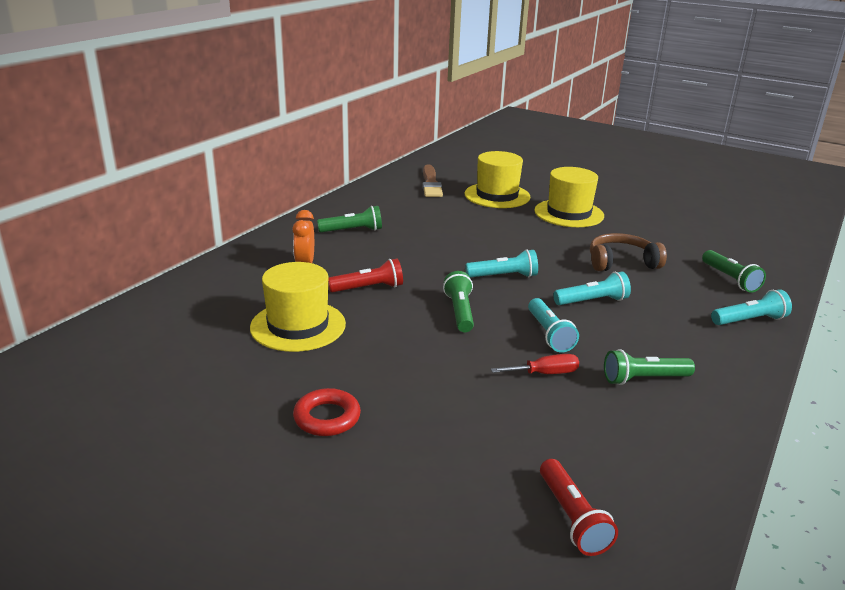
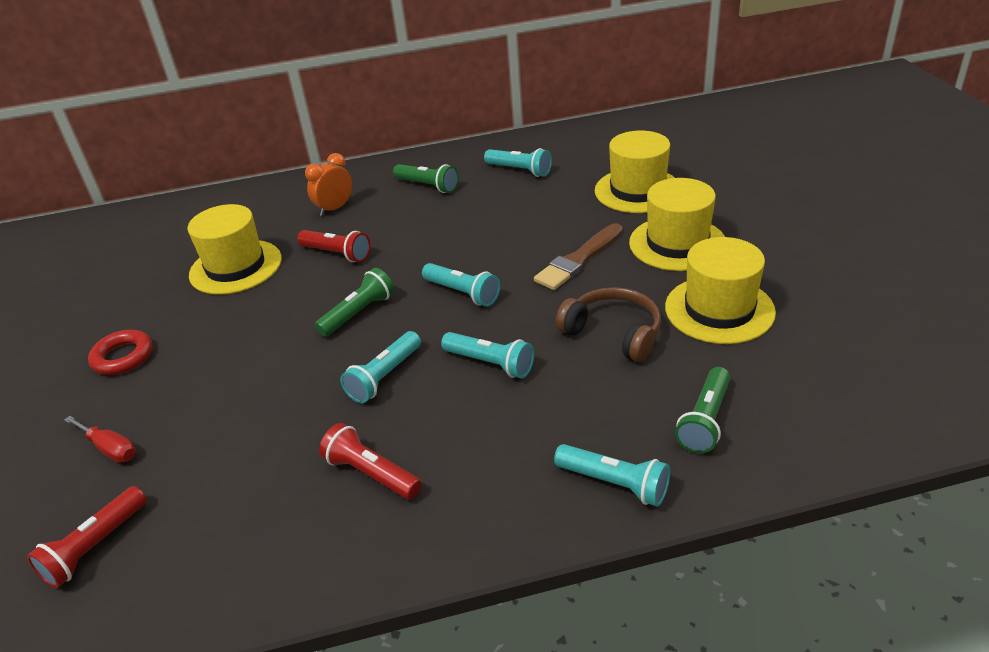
camera: 50 degrees right, 10 degrees up
brown brush [422,165,443,197] -> brown brush moved to [534,223,623,290]
red screwdriver [491,354,579,374] -> red screwdriver moved to [64,416,136,463]
green flashlight [604,349,695,385] -> red flashlight [319,423,422,499]
none -> turquoise flashlight [484,148,552,177]
none -> yellow hat [665,237,776,344]

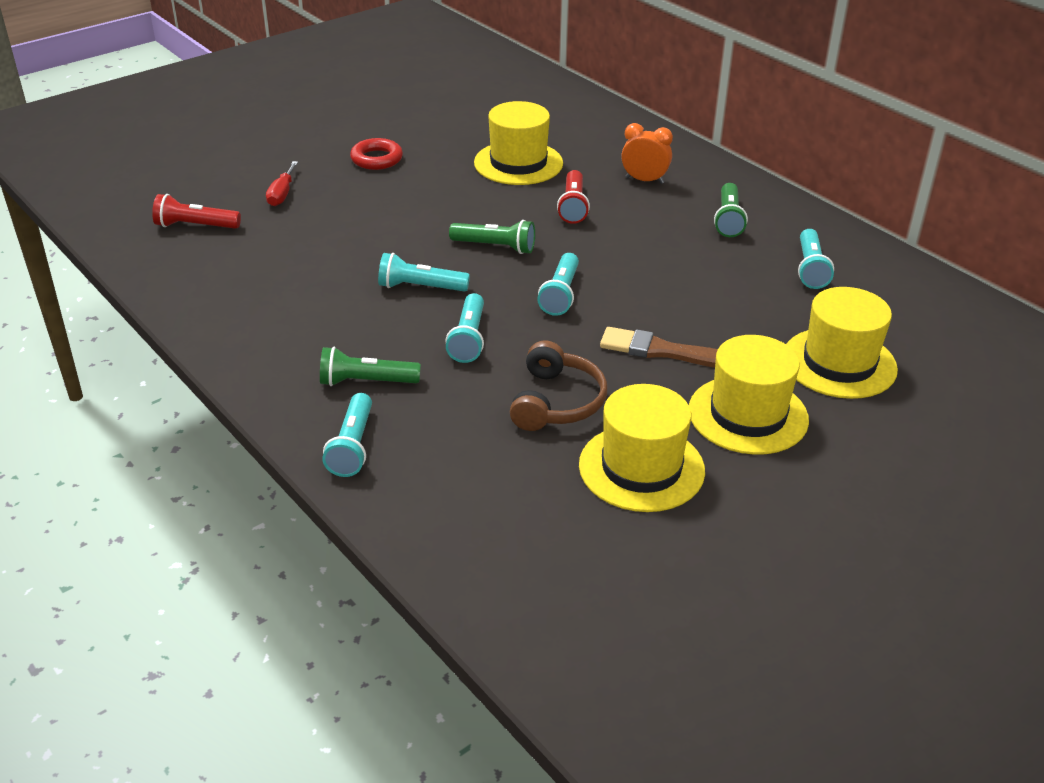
camera: 60 degrees right, 0 degrees up
red flashlight [319,423,422,499] -> none
green flashlight [675,367,730,453] -> green flashlight moved to [320,347,421,386]

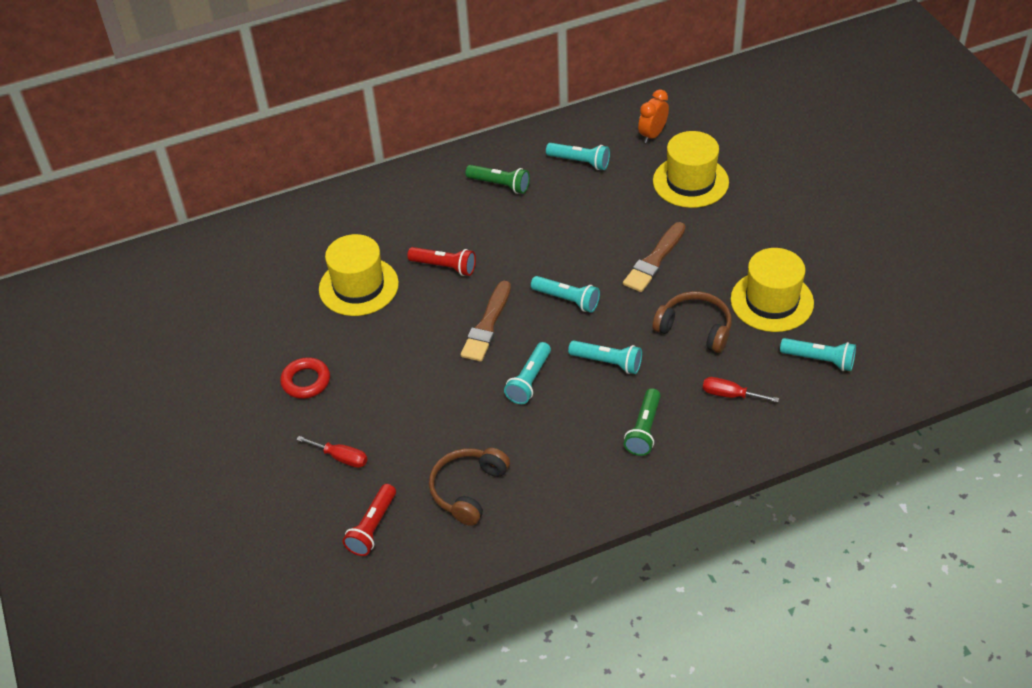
camera: 70 degrees left, 10 degrees up
turquoise flashlight [322,393,372,477] -> turquoise flashlight moved to [780,338,856,371]
green flashlight [449,220,535,254] -> brown brush [461,281,511,362]
orange clock [621,123,673,184] -> orange clock moved to [638,89,669,143]
yellow hat [689,335,809,455] -> none
none -> brown headphones [429,448,510,526]
none -> red screwdriver [703,377,779,402]

